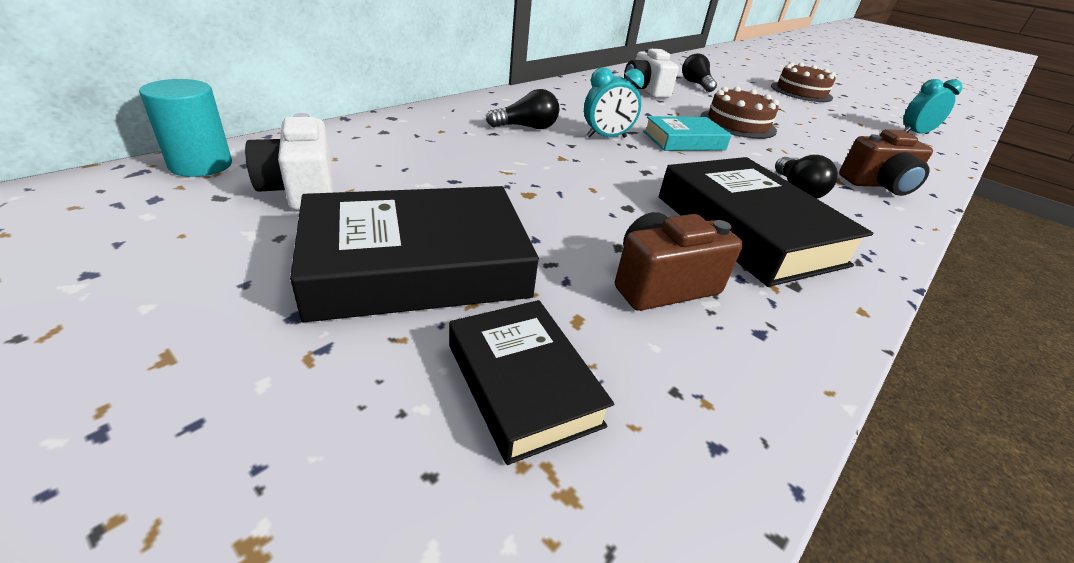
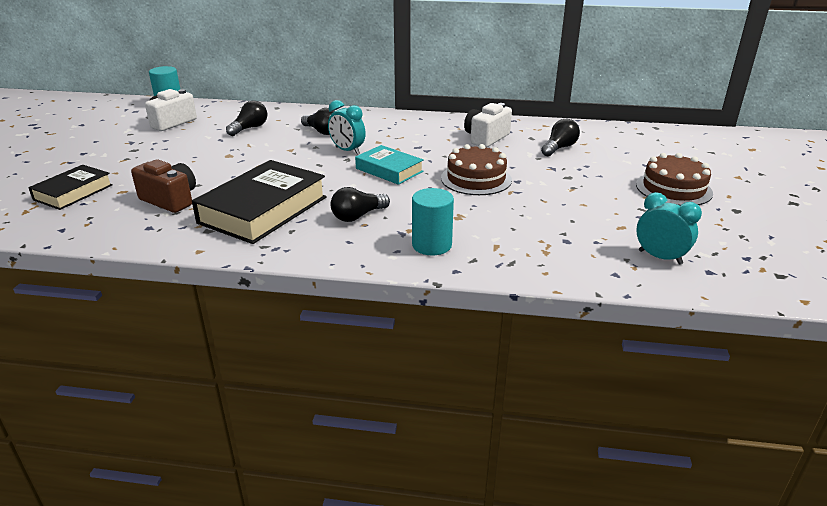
camera: 60 degrees right, 5 degrees down
black book [290,186,539,322] -> none
brown camera [839,129,933,196] -> turquoise cylinder [412,188,454,255]
none -> black light bulb [226,101,267,136]

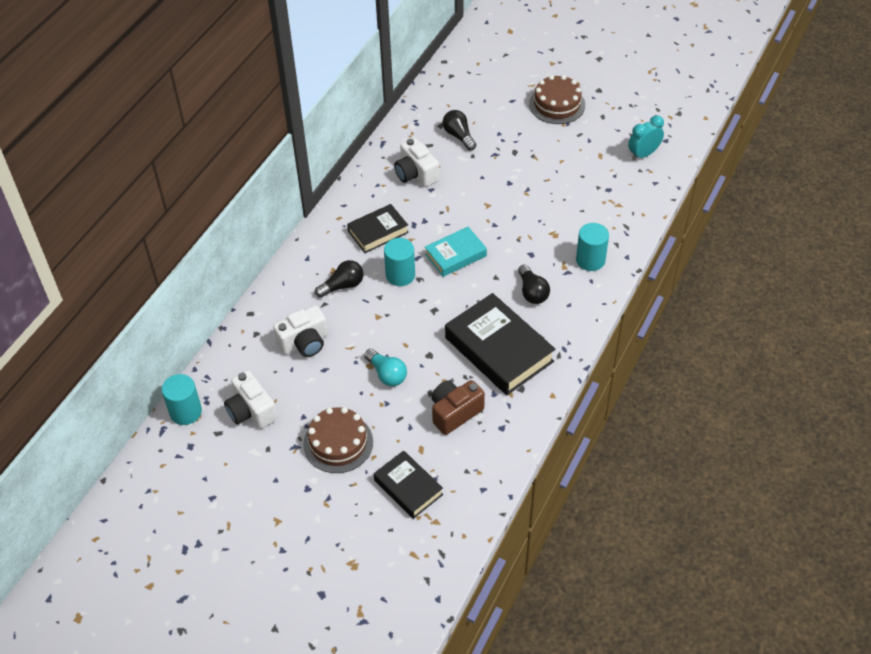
camera: 70 degrees left, 20 degrees up
black light bulb [226,101,267,136] -> white camera [273,305,328,357]
turquoise clock [328,100,366,155] -> turquoise cylinder [384,238,415,286]
brown cake [441,144,512,195] -> brown cake moved to [303,407,373,473]
none -> black book [347,204,409,253]
none -> turquoise light bulb [364,349,407,386]

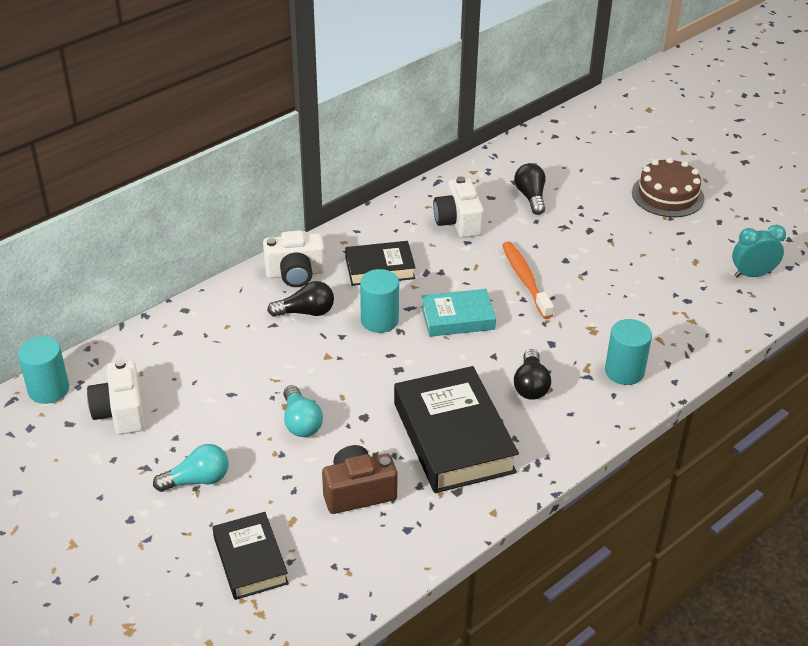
camera: 20 degrees right, 10 degrees down
white camera [273,305,328,357] -> white camera moved to [263,230,325,287]
brown cake [303,407,373,473] -> turquoise light bulb [153,444,229,492]
none -> orange toothbrush [502,241,554,319]

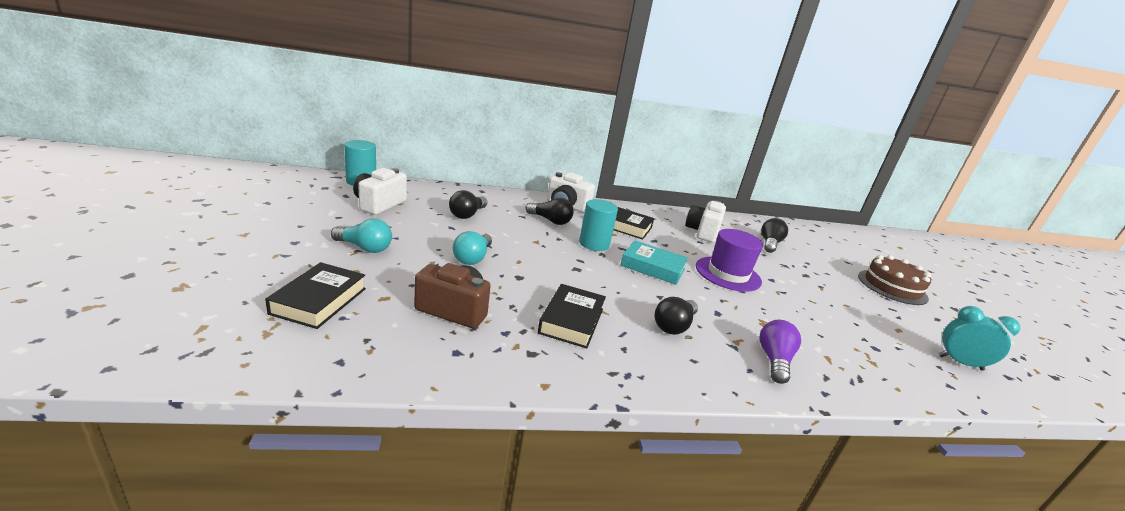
camera: 30 degrees right, 15 degrees down
black book [394,366,519,493] -> black book [538,284,606,349], size x0.59
orange toothbrush [502,241,554,319] -> purple hat [696,229,763,292]
turquoise cylinder [605,319,652,385] -> purple light bulb [760,320,801,384]
none -> black light bulb [449,190,488,219]

